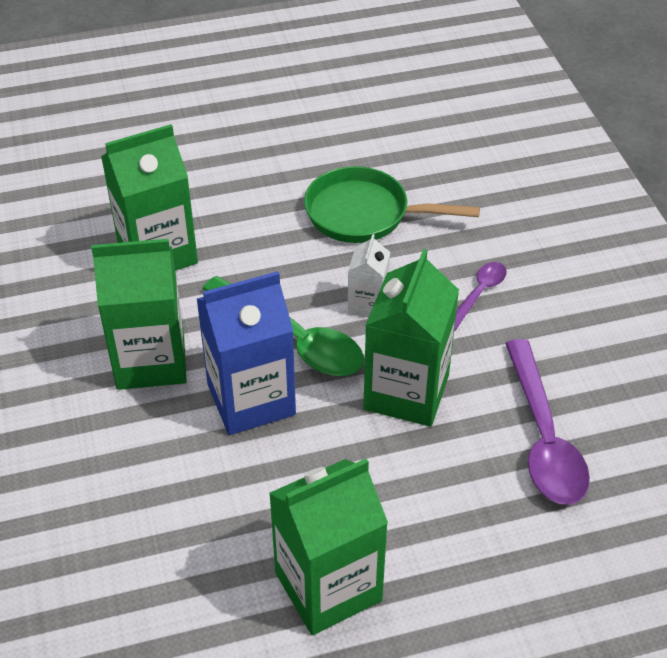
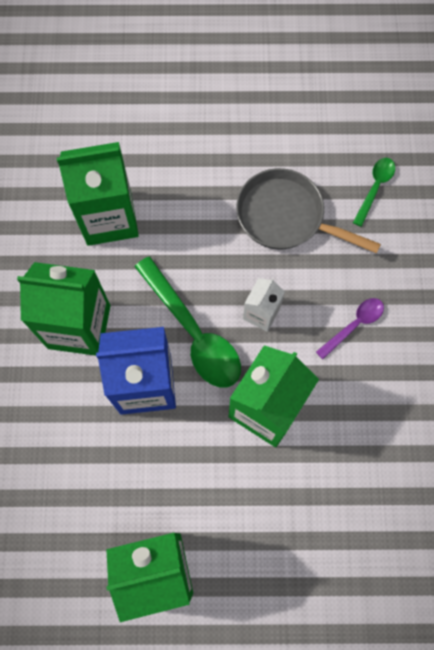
camera: 15 degrees right, 25 degrees up
green pan [304,166,480,243] -> grey pan [236,168,381,253]
purple spoon [505,339,590,505] -> none
none -> green spoon [353,158,395,227]

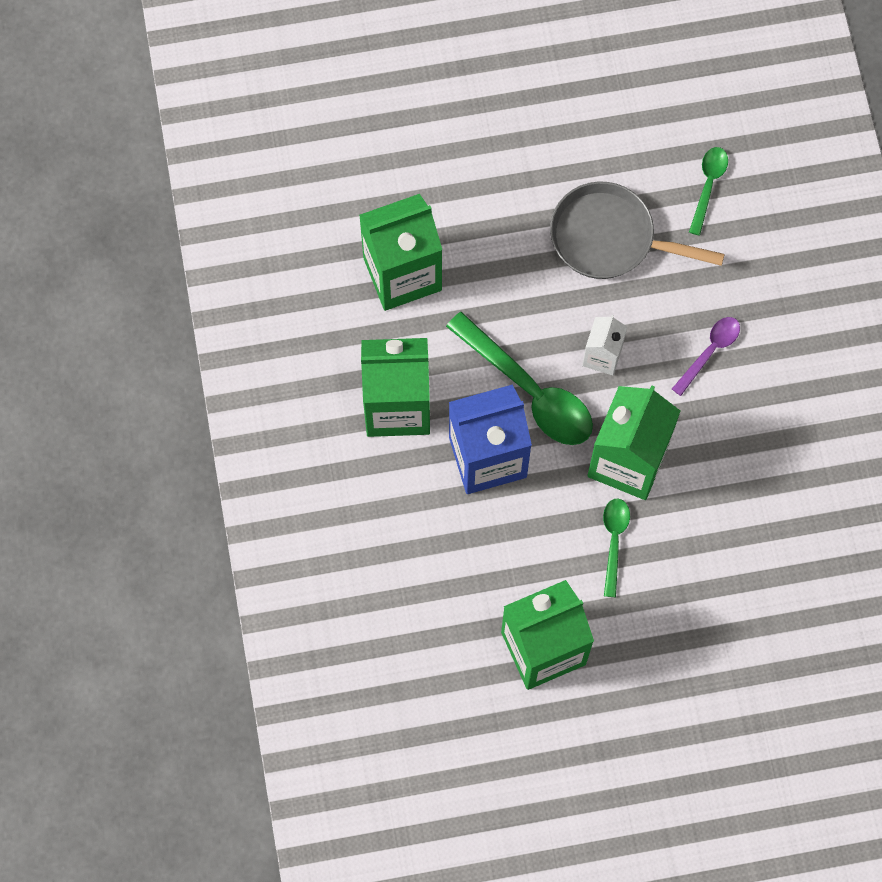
camera: 10 degrees left, 0 degrees up
none -> green spoon [603,499,630,597]

